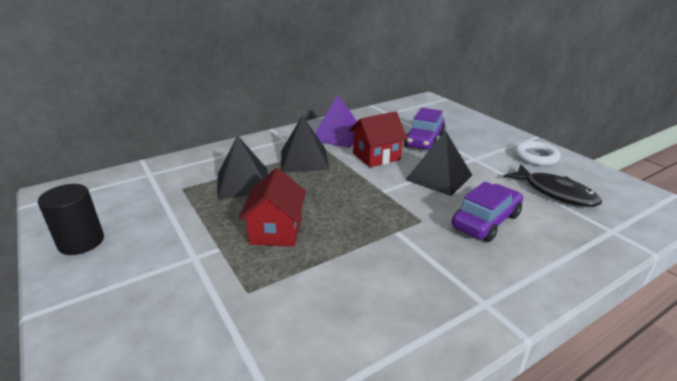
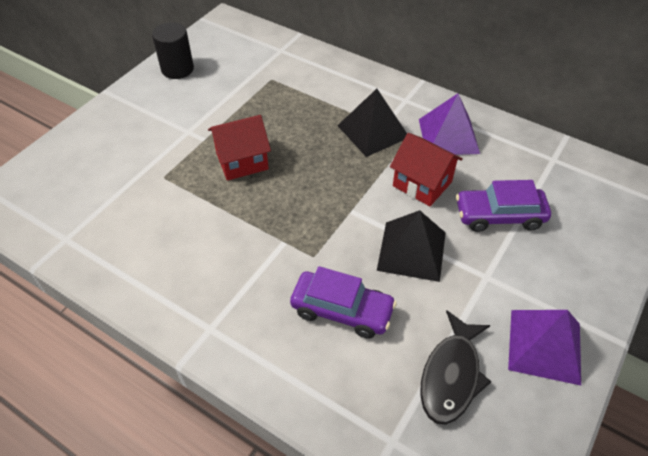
camera: 65 degrees right, 20 degrees up
black pyramid [218,135,268,200] -> none
white ring [514,141,560,166] -> purple pyramid [508,310,581,386]

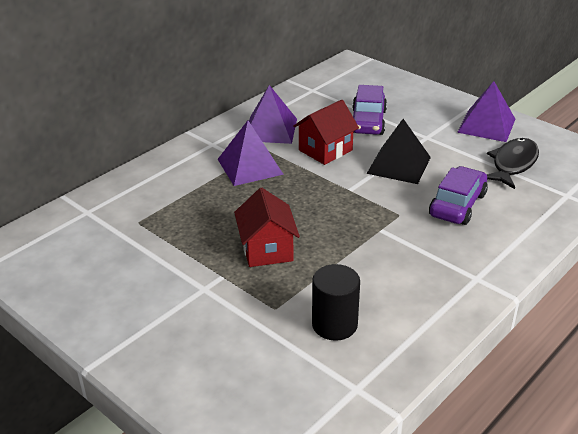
camera: 80 degrees left, 15 degrees down
black cylinder [152,22,194,79] -> black cylinder moved to [312,264,360,341]
black pyramid [337,89,407,157] -> purple pyramid [218,120,284,186]
black fish [420,311,491,425] -> black fish turned 90 degrees counterclockwise [487,138,539,189]

